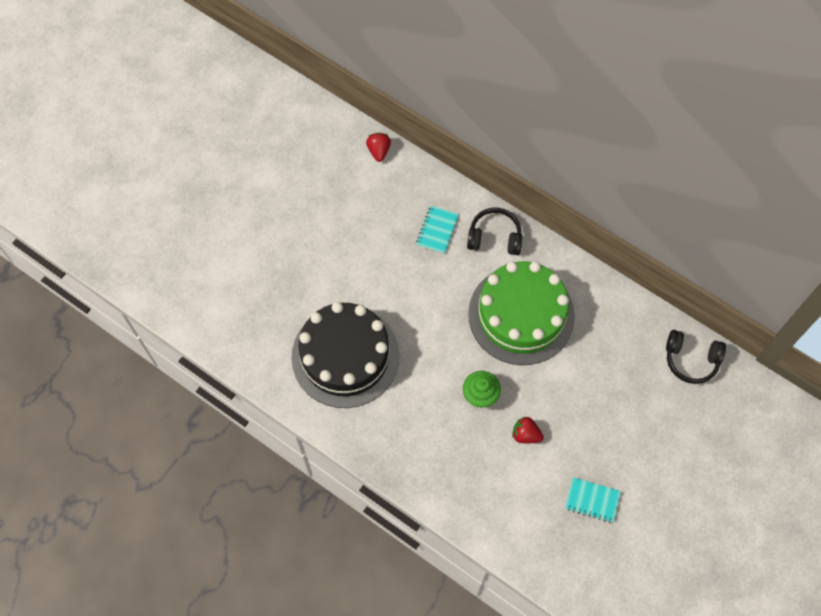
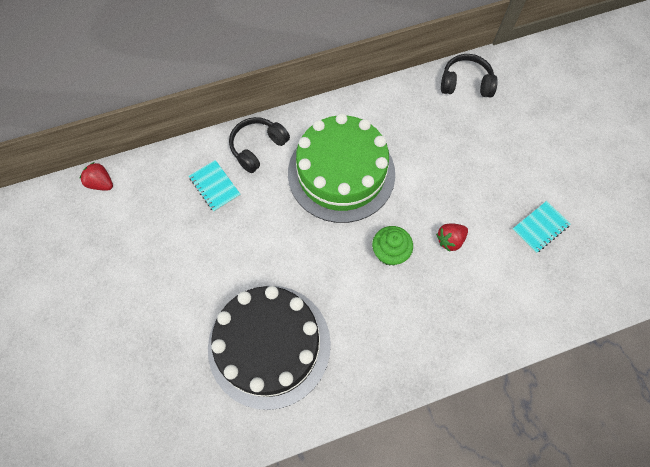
camera: 55 degrees left, 0 degrees up
black headphones [666,330,726,384] -> black headphones turned 135 degrees counterclockwise [441,54,498,97]

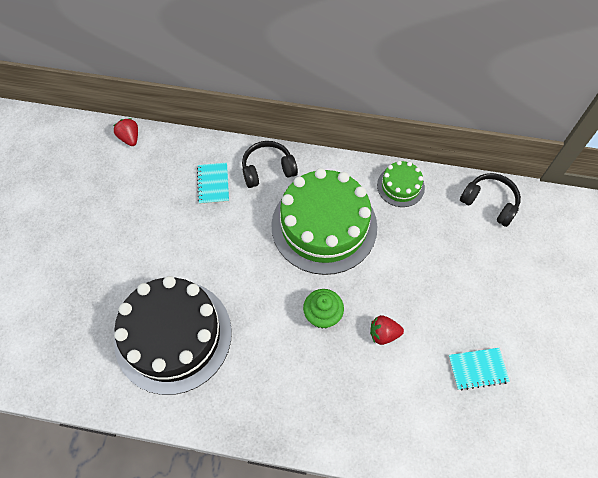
camera: 30 degrees right, 5 degrees down
none -> green cake [377,161,425,207]

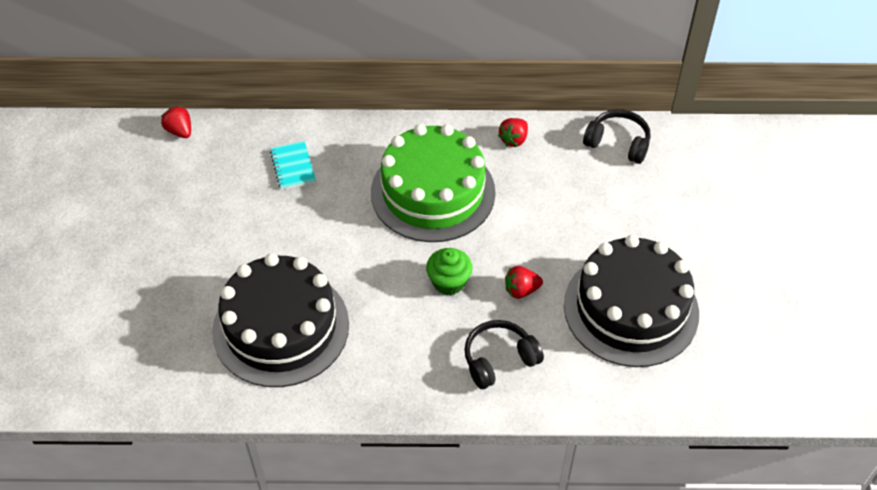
camera: 10 degrees left, 10 degrees down
black headphones [242,141,298,188] -> black headphones moved to [464,320,544,389]
green cake [377,161,425,207] -> red strawberry [498,118,528,147]
turquoise notebook [448,348,510,390] -> black cake [564,235,699,367]

